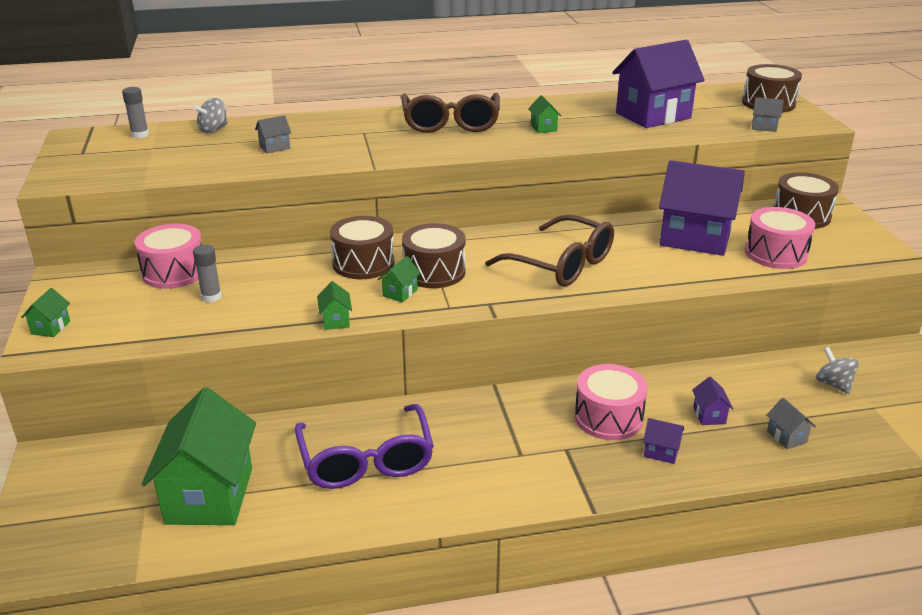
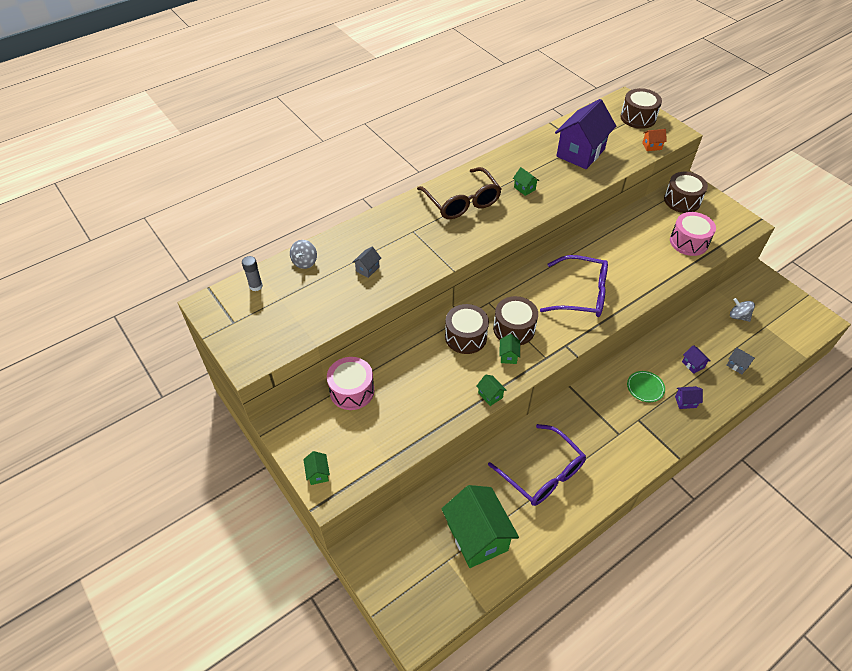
camera: 25 degrees left, 20 degrees up
grey glue stick [193,244,222,302] -> none
brown glasses [485,214,614,287] -> purple glasses [540,255,608,317]
pink drum [575,364,648,440] -> green plate [627,371,665,402]
purple house [659,160,745,256] -> none
grey house [752,97,784,132] -> orange house [642,129,667,151]

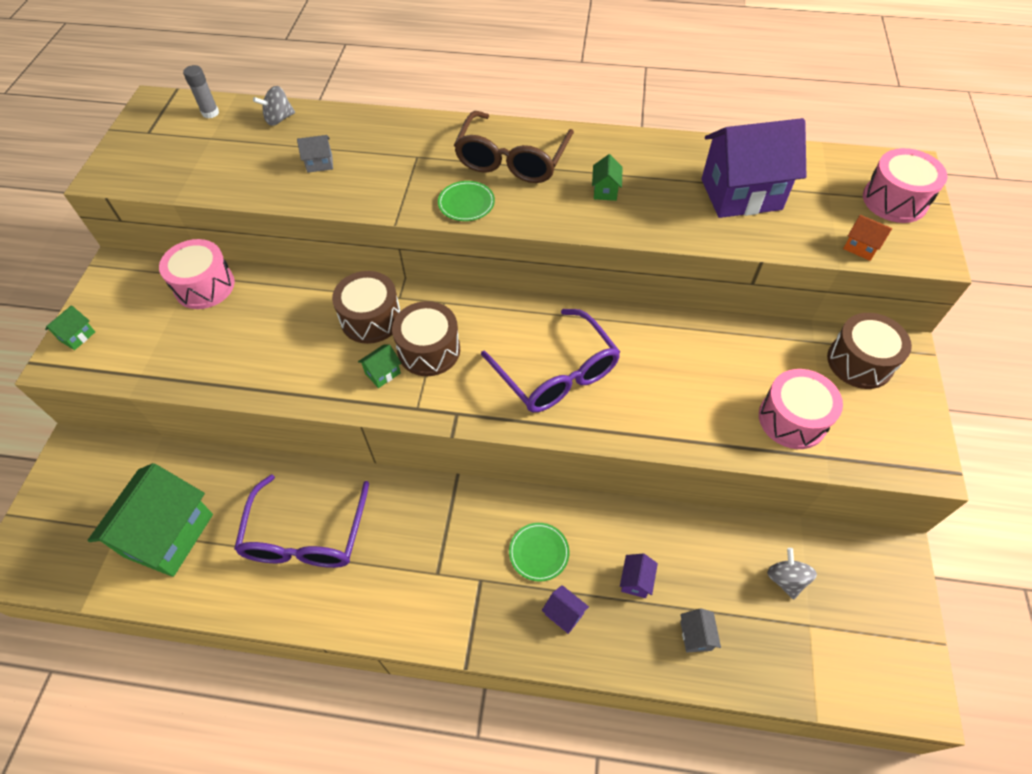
camera: 45 degrees right, 5 degrees up
green house [476,375,507,406] -> none
brown drum [620,88,662,129] -> pink drum [863,148,948,223]
none -> green plate [438,181,495,221]

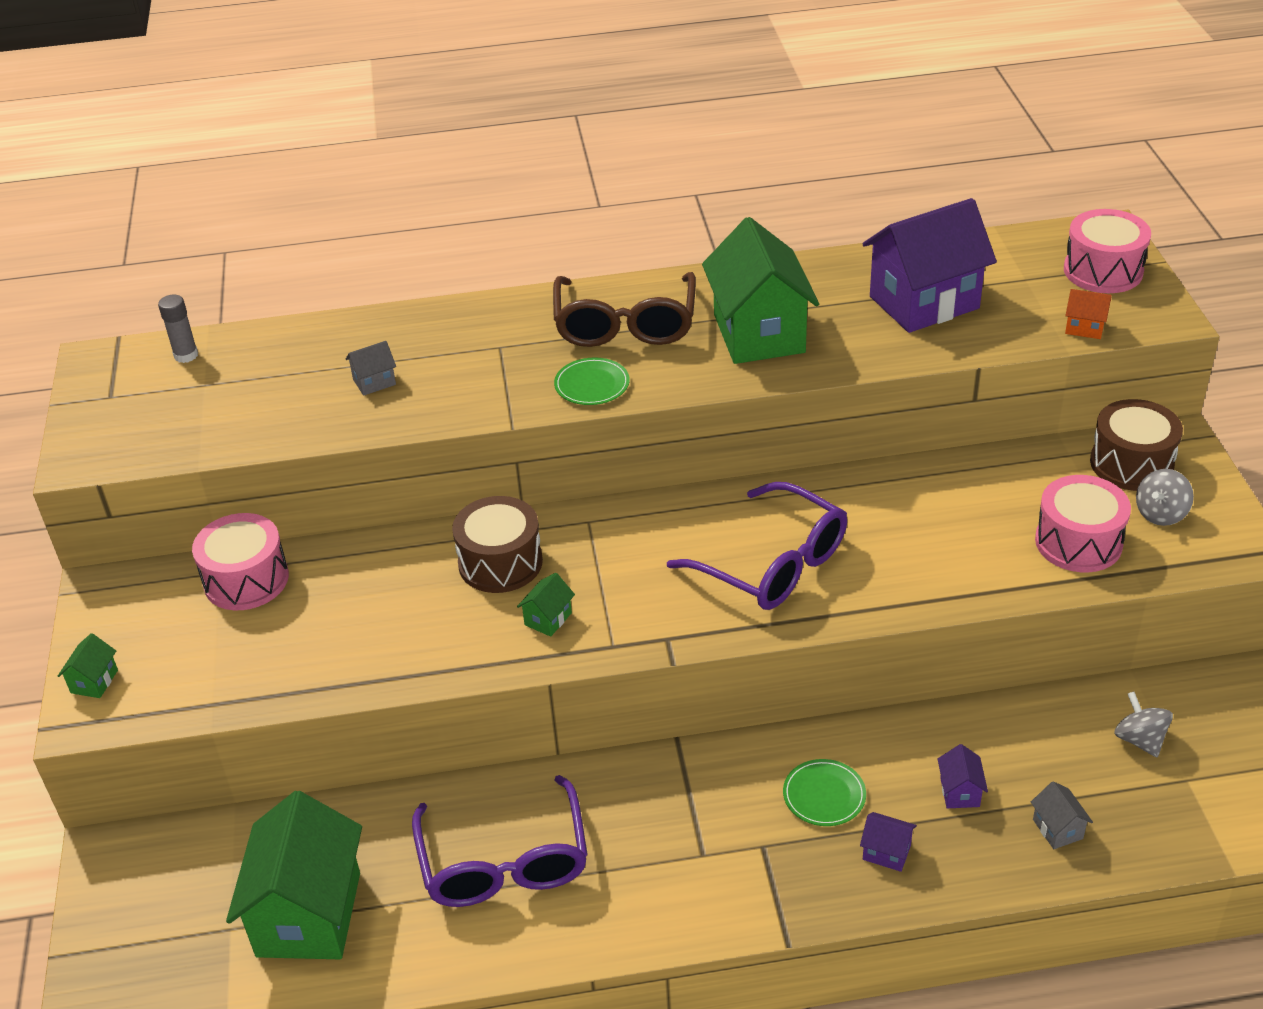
camera: 15 degrees left, 15 degrees down
grey spinning top [253,86,295,126] -> grey spinning top moved to [1136,469,1194,526]
brown drum [392,301,460,376] -> none
green house [592,154,623,201] -> green house [702,217,819,364], size x2.49

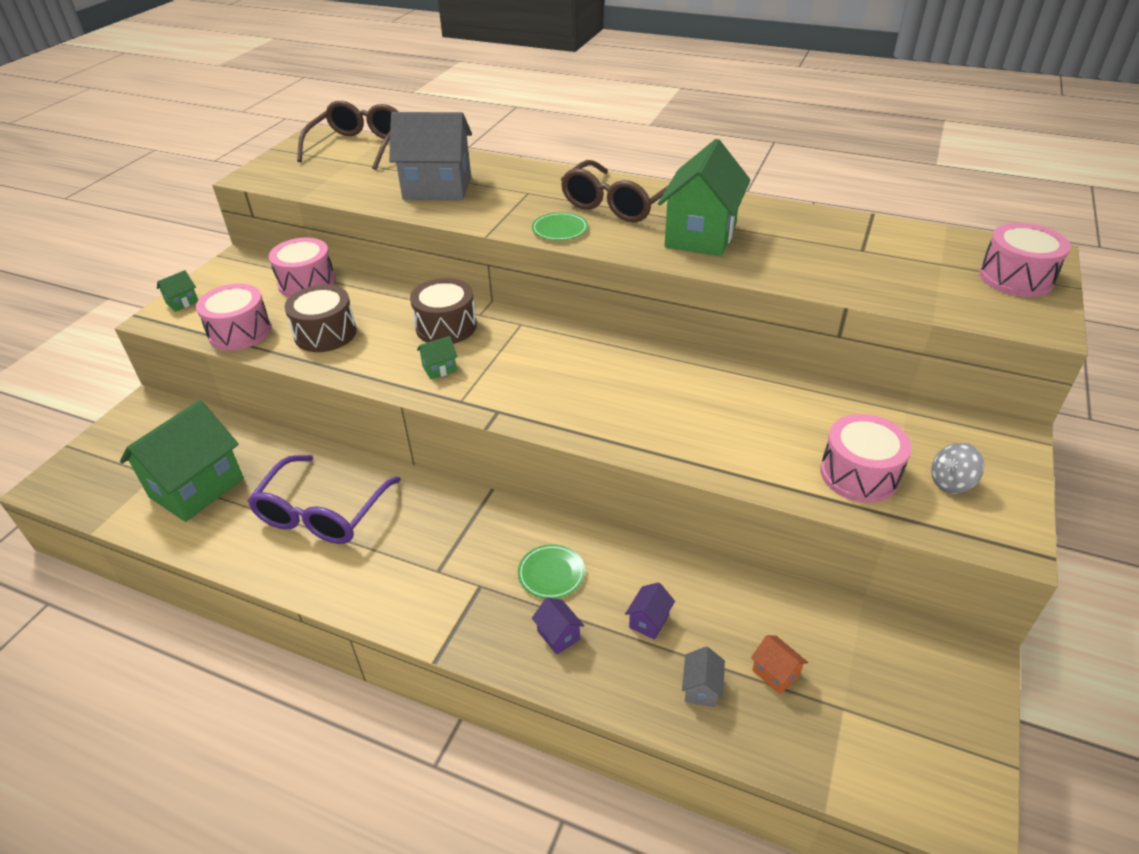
camera: 30 degrees right, 0 degrees up
grey glue stick [158,295,198,363] -> brown glasses [297,101,398,170]
grey house [346,341,396,396] -> grey house [389,112,472,200], size x2.49
purple glasses [667,482,847,610] -> none
purple house [862,198,997,333] -> none
orange house [1065,289,1112,339] -> orange house moved to [751,635,808,694]
brown drum [1090,399,1183,491] -> brown drum moved to [284,285,357,352]
grey spinning top [1114,692,1173,757] -> none
none -> pink drum [196,284,271,351]

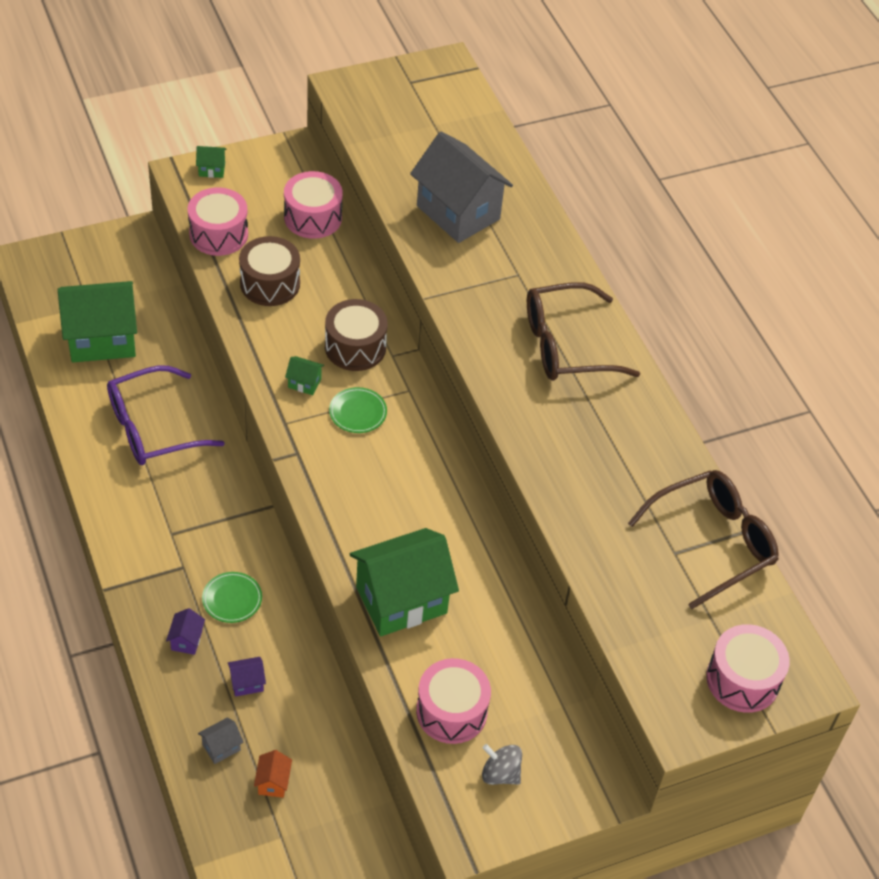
camera: 40 degrees right, 10 degrees up
brown glasses [297,101,398,170] -> brown glasses moved to [628,470,779,609]
green plate [532,212,588,241] -> green plate moved to [329,387,387,433]
green house [658,139,751,256] -> green house moved to [350,528,459,636]

